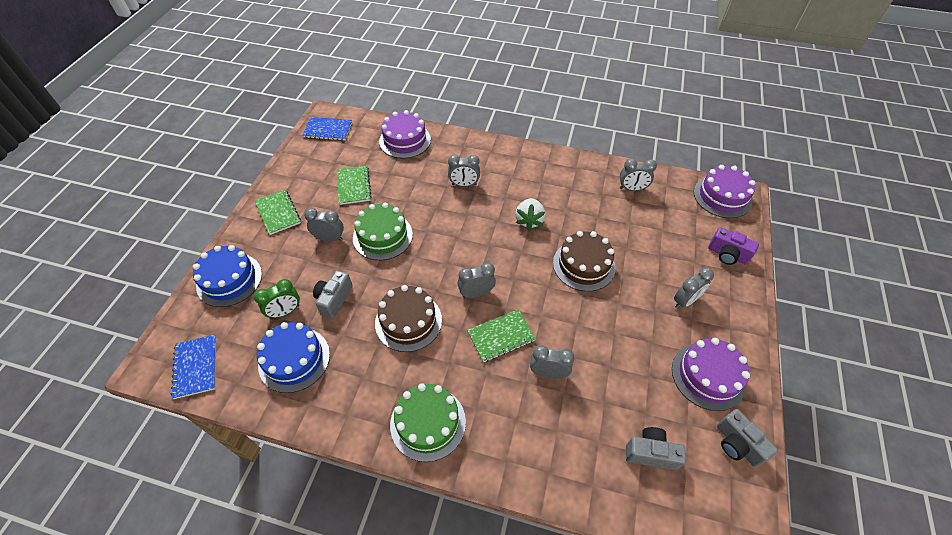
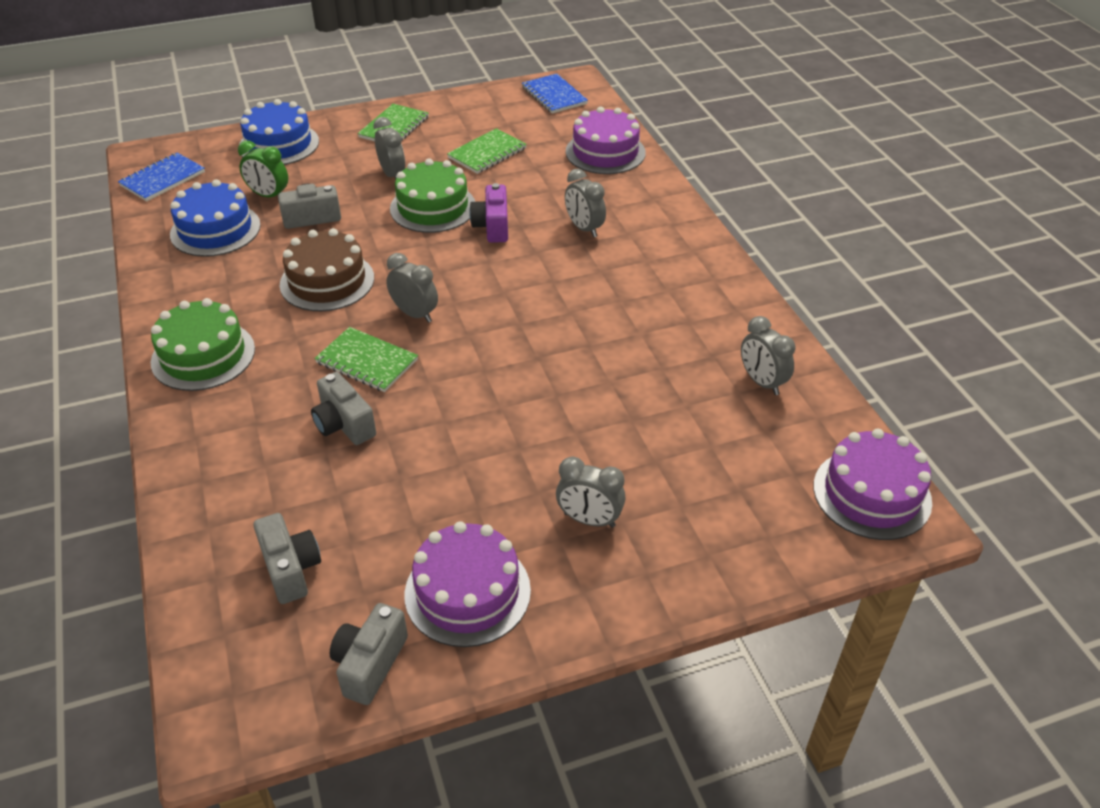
camera: 55 degrees right, 10 degrees down
white strawberry [515,198,546,230] -> none
grey clock [530,345,574,379] -> grey camera [311,372,376,445]
brown cake [553,231,616,291] -> none
purple camera [708,227,759,265] -> purple camera moved to [469,183,508,243]

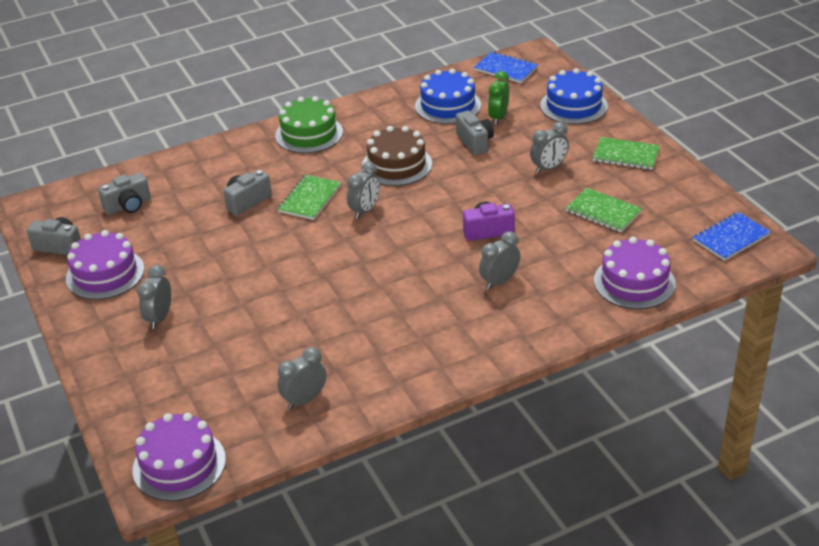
camera: 85 degrees right, 5 degrees down
green cake [390,158,475,233] -> none

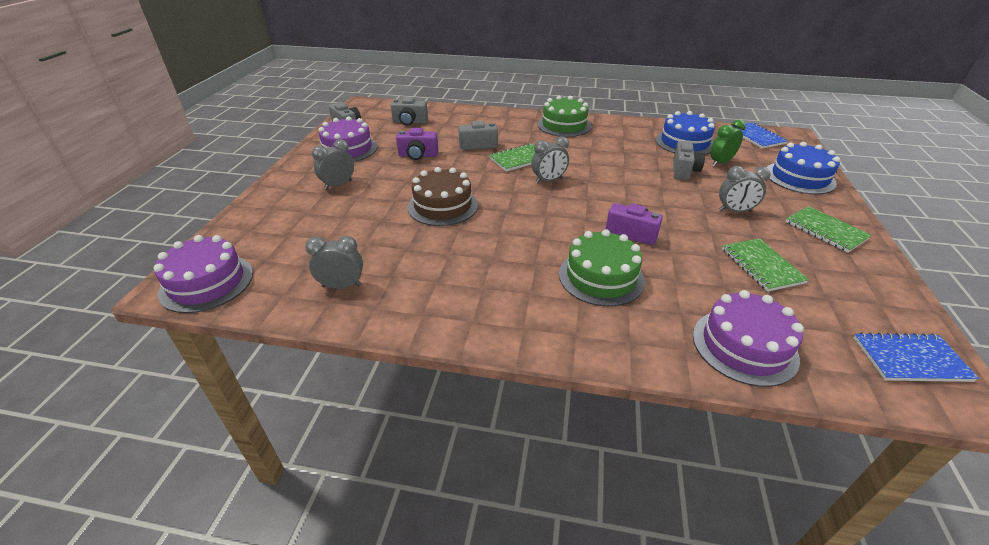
camera: 35 degrees right, 0 degrees up
brown cake [362,126,432,186] -> brown cake moved to [408,167,478,226]
grey clock [479,231,520,290] -> green cake [559,229,645,307]
none -> purple camera [396,128,438,160]

